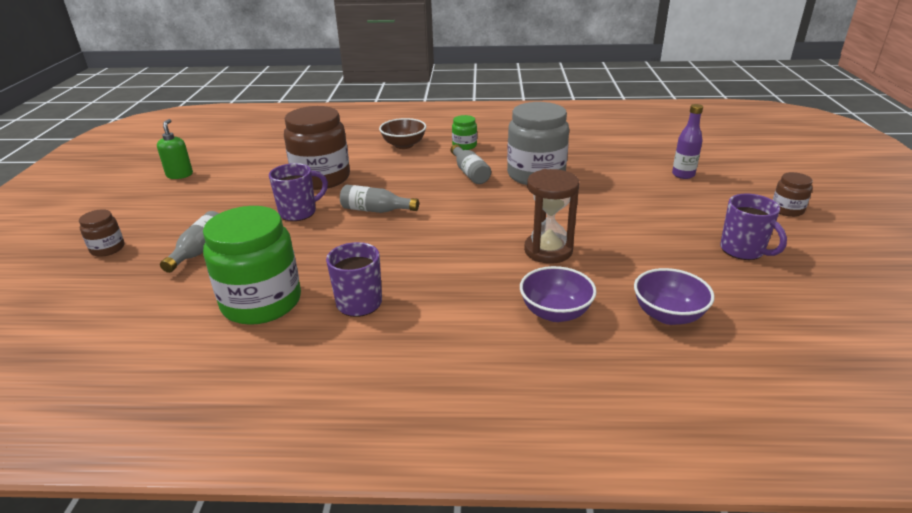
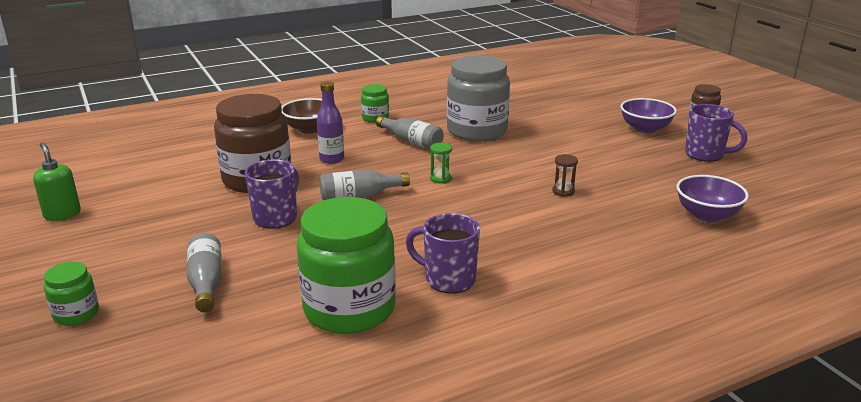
camera: 30 degrees left, 5 degrees down
brown jar [79,209,124,257] -> green jar [44,262,99,326]
purple bowl [520,266,597,322] -> purple bowl moved to [621,98,677,133]
brown hourglass [524,169,579,264] -> brown hourglass [552,154,578,197], size x0.46
purple bottle [672,104,703,179] -> purple bottle moved to [317,81,344,164]
none -> green hourglass [430,143,452,184]

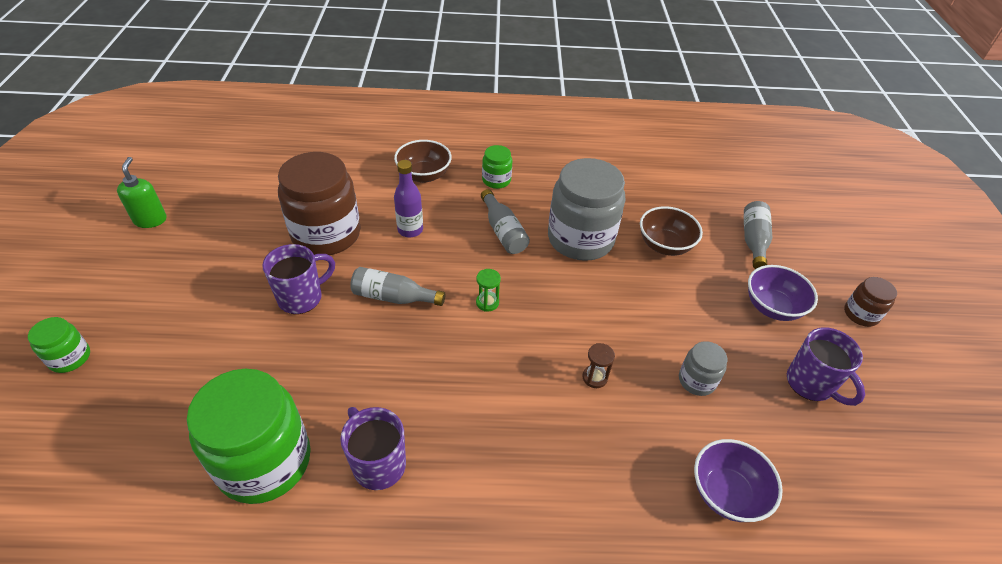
camera: 25 degrees right, 20 degrees up
grey bottle [187,233,222,312] -> grey bottle moved to [744,201,772,269]
none -> brown bowl [640,206,703,256]
none -> grey jar [679,341,727,396]

